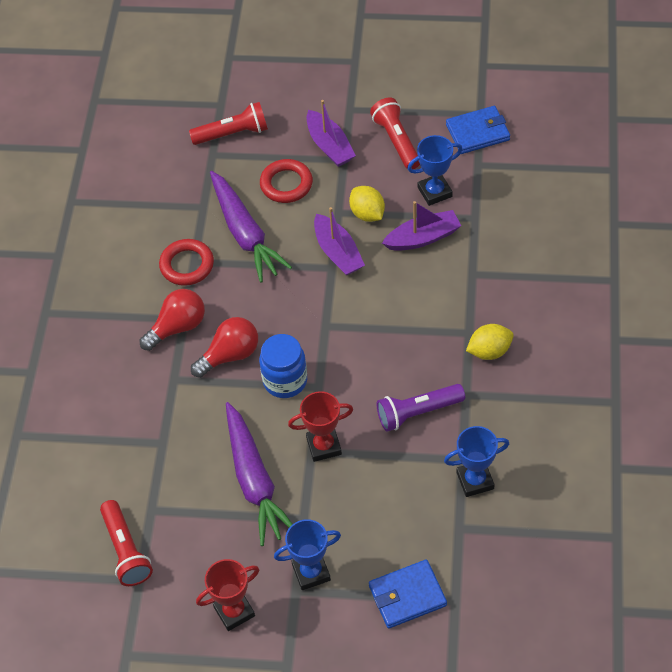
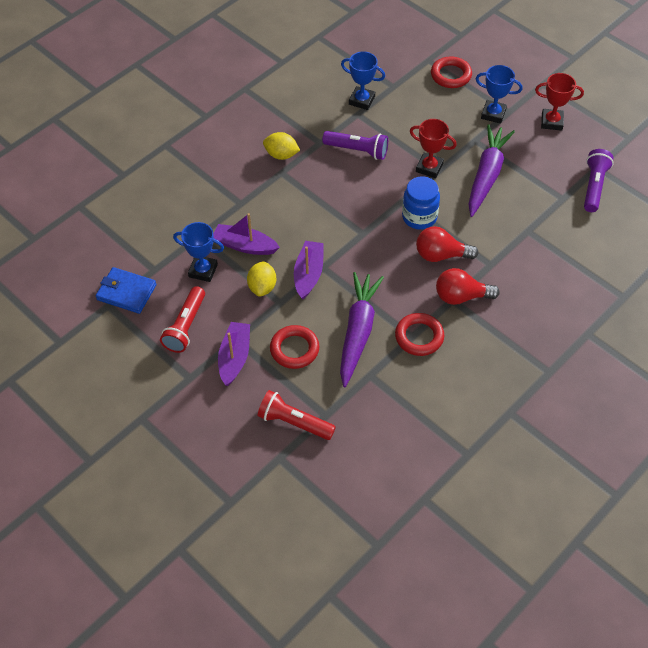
camera: 145 degrees left, 0 degrees up
red flashlight [100,500,153,586] -> purple flashlight [584,149,614,212]
blue wallet [369,559,447,628] -> red ring [431,56,472,88]

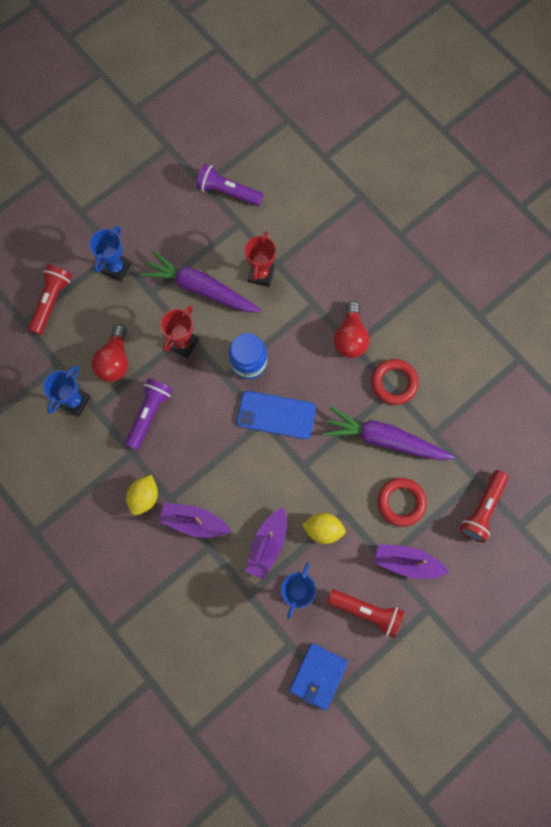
camera: 85 degrees left, 20 degrees up
purple boat [294,241,324,299] -> purple boat moved to [158,503,232,538]
red light bulb [416,226,478,262] -> red light bulb moved to [91,324,128,382]
red ring [431,56,472,88] -> red flashlight [28,265,72,335]
red trophy [535,73,584,131] -> red trophy moved to [244,231,276,287]
none -> blue phone [237,391,316,439]

